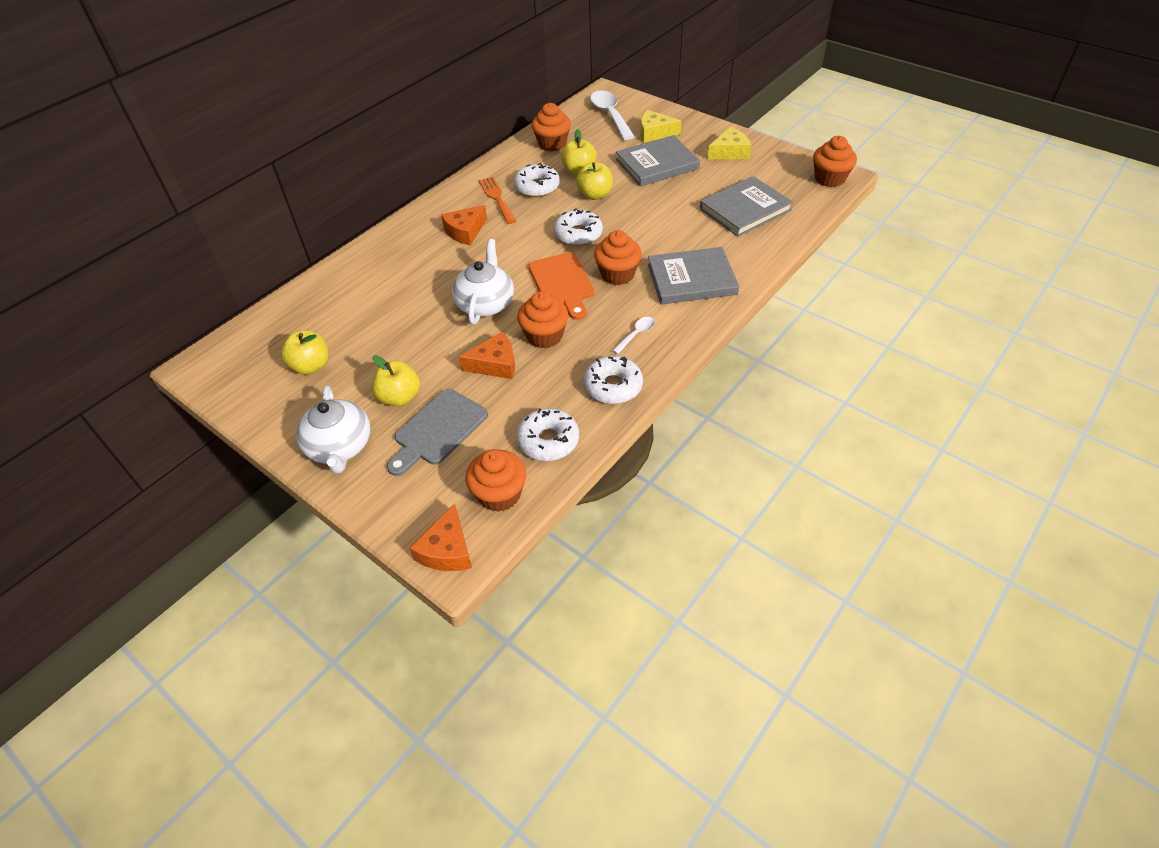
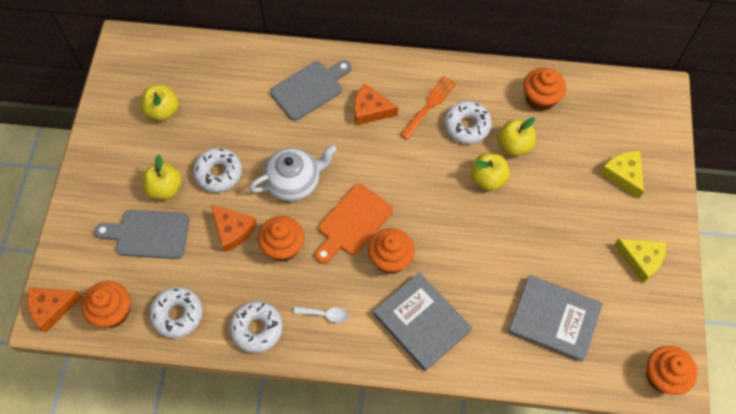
camera: 55 degrees right, 15 degrees up
white teapot [296,385,370,474] -> none
white donut [554,208,603,246] -> white donut moved to [193,148,242,192]
white spoon [590,90,635,140] -> none
grey book [616,135,700,186] -> none
none -> grey cutting board [270,60,351,121]

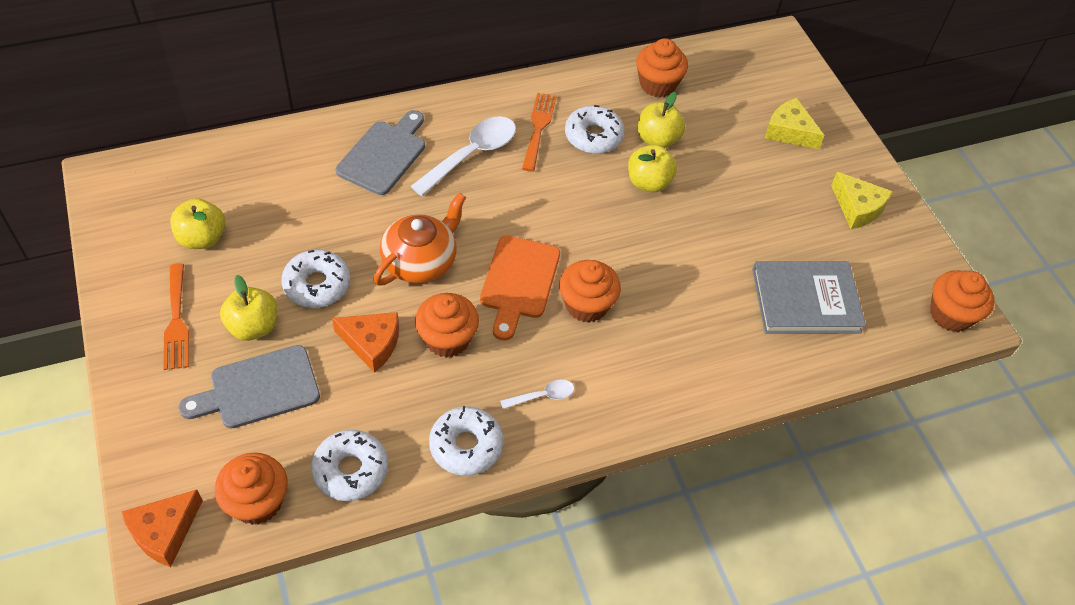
camera: 30 degrees left, 10 degrees down
white teapot [249,145,337,201] -> orange teapot [373,193,466,286]
orange cheese [354,83,398,125] -> white spoon [411,116,516,196]
grey book [373,272,472,371] -> none
yellow cheese [614,239,666,283] -> yellow cheese turned 45 degrees clockwise [831,172,893,229]
none -> orange fork [163,263,189,370]

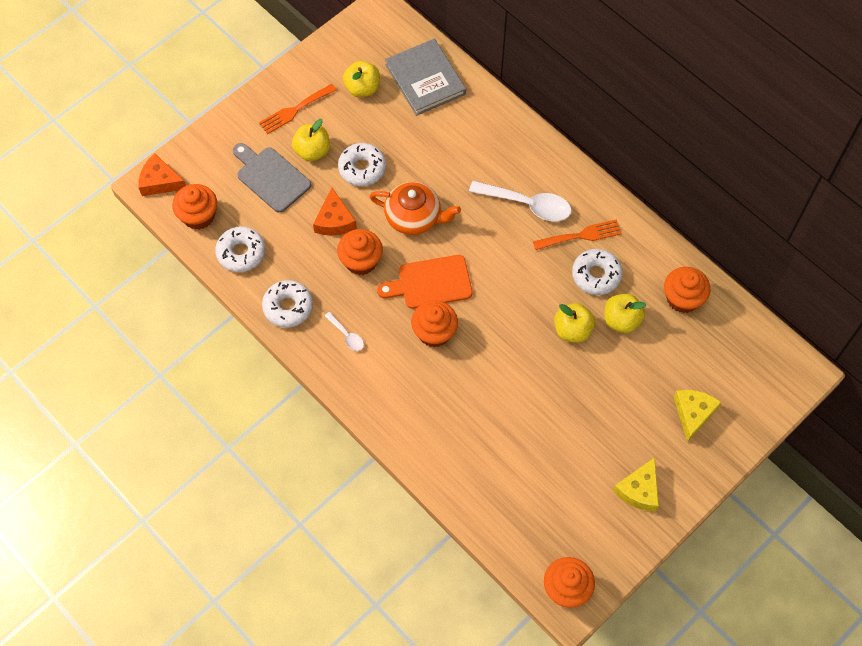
camera: 70 degrees right, 10 degrees up
grey cutting board [336,110,425,195] -> none
grey book [752,261,866,334] -> grey book moved to [385,39,466,116]

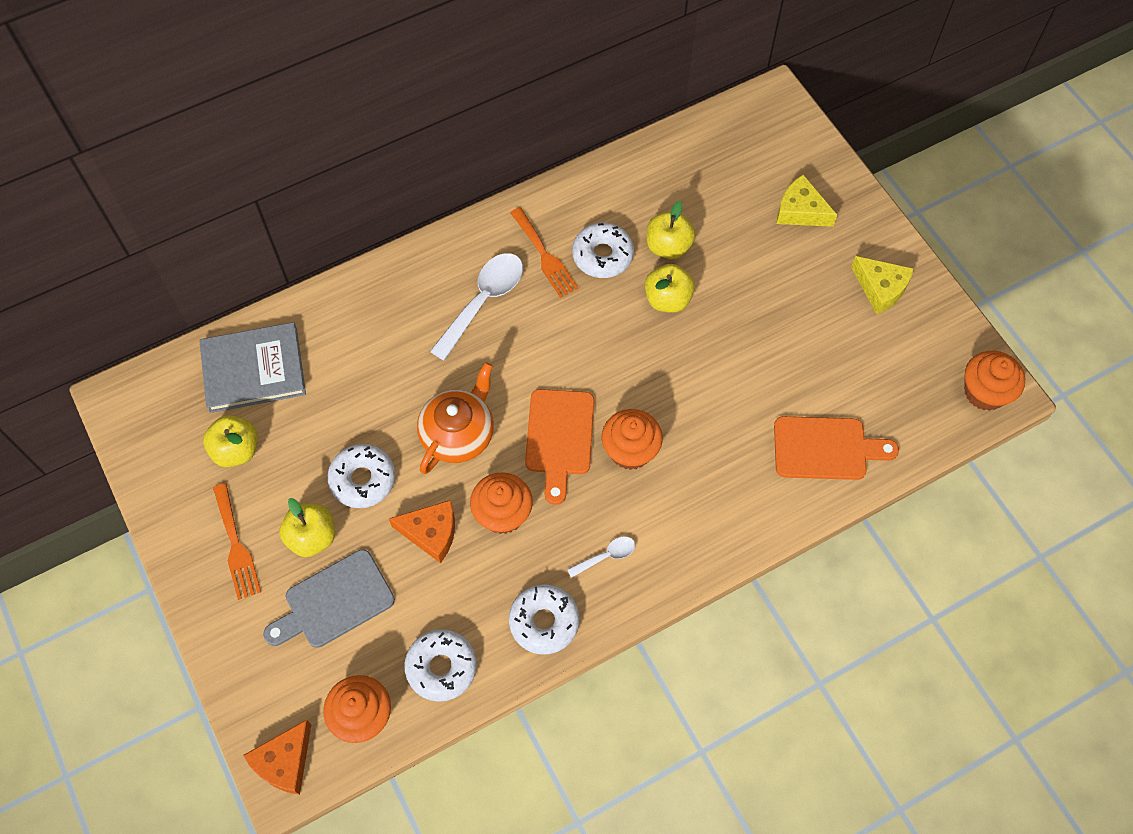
camera: 75 degrees left, 0 degrees up
orange fork [533,219,622,250] -> orange fork turned 150 degrees clockwise [510,207,578,298]
orange cupcake [664,267,711,313] -> none
none -> orange cutting board [774,416,899,480]

